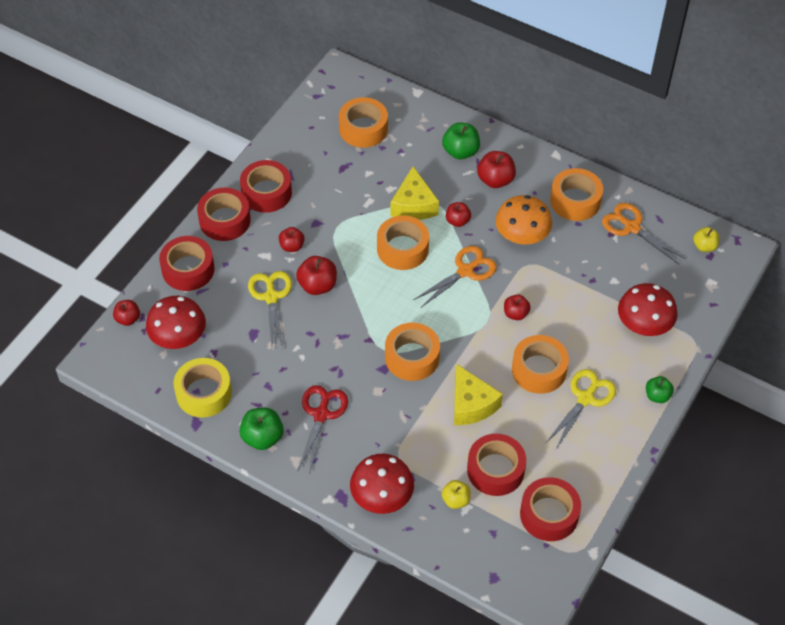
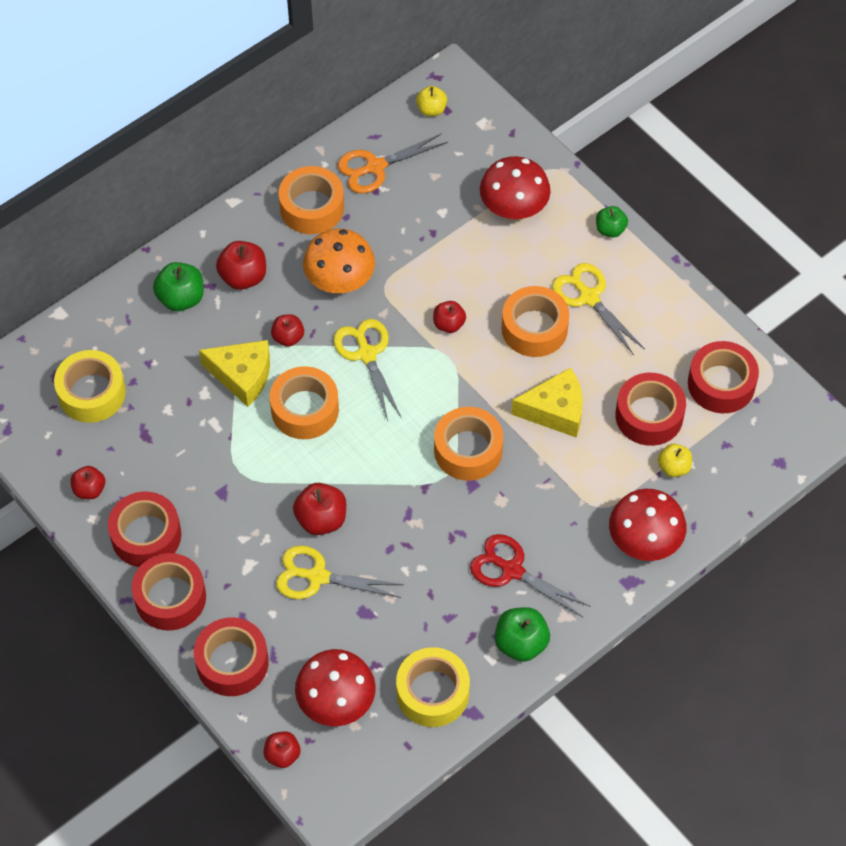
camera: 70 degrees left, 5 degrees up
red apple [279,227,305,252] -> red apple moved to [71,466,105,499]
orange tape [339,97,388,148] -> yellow tape [54,350,126,423]
orange scissors [414,246,497,307] -> yellow scissors [333,319,401,421]

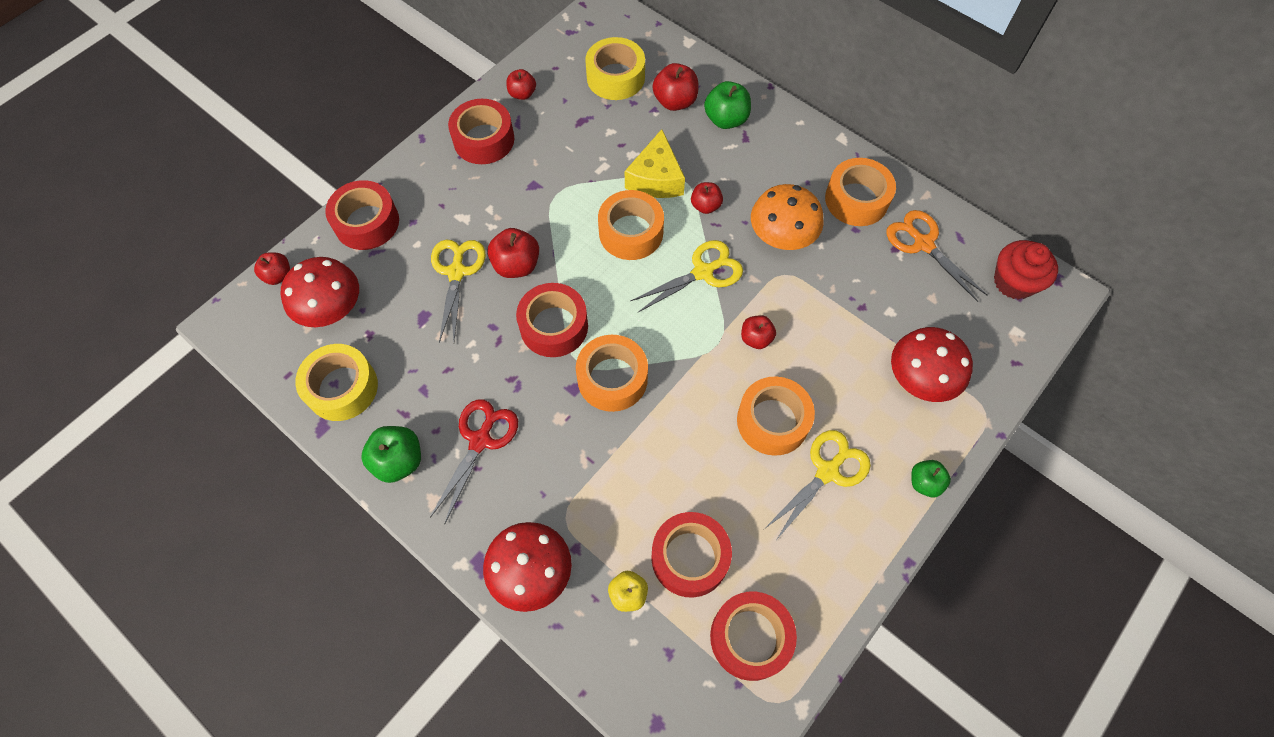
camera: 80 degrees right, 5 degrees up
red tape [132,553,206,631] -> red tape moved to [516,283,588,357]
red apple [216,241,266,290] -> red apple moved to [652,63,698,111]
yellow apple [416,86,447,116] -> red cupcake [994,240,1058,300]
yellow cheese [511,367,583,438] -> none

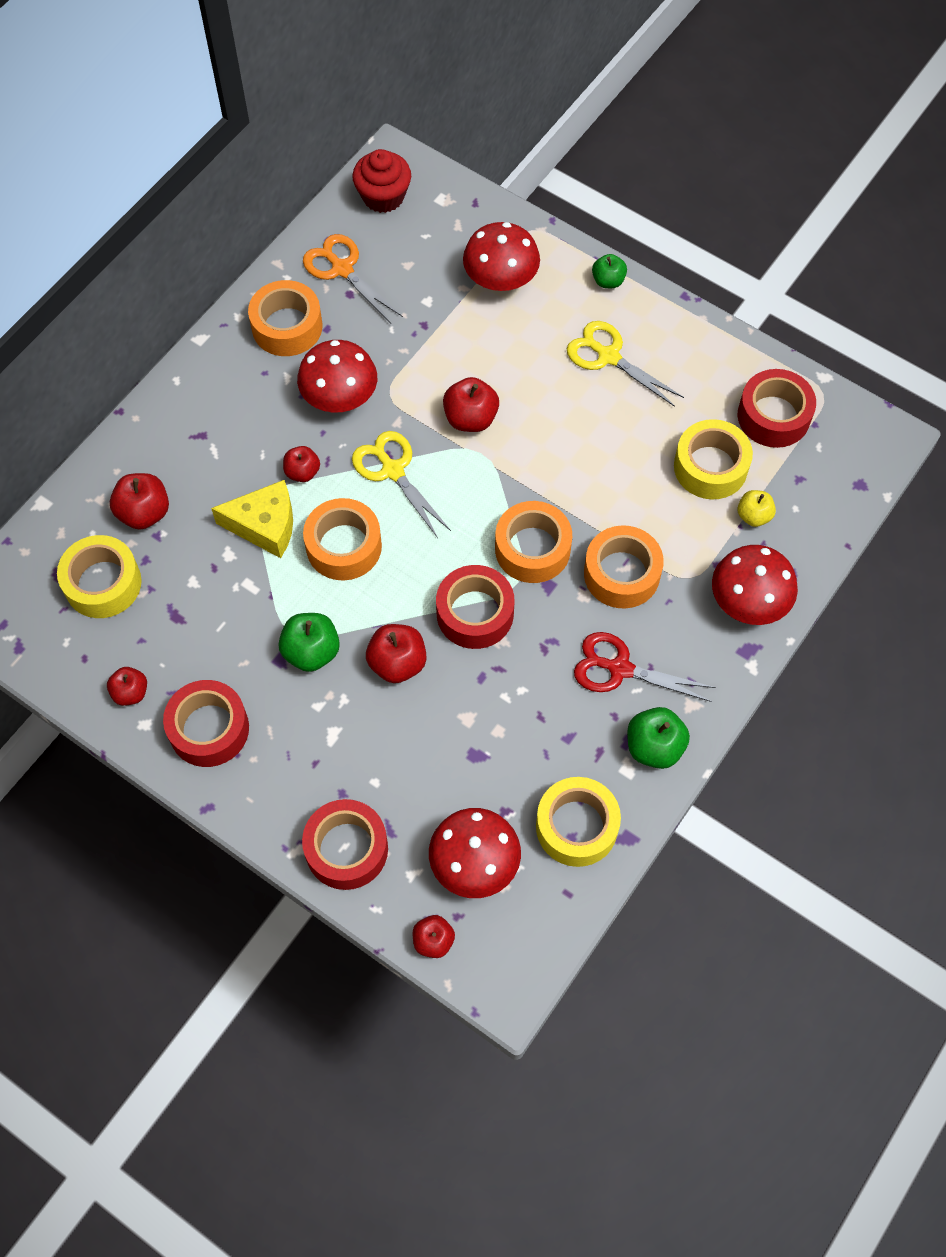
camera: 95 degrees left, 0 degrees up
yellow scissors [431,240,486,343] -> none
red tape [651,512,732,598] -> yellow tape [674,419,753,499]
green apple [704,81,751,129] -> green apple moved to [279,613,340,672]
orange tape [737,376,815,456] -> orange tape moved to [584,525,664,608]
red apple [741,315,776,349] -> red apple [443,377,499,432], size x1.53
orange mushroom [751,184,824,250] -> red mushroom [297,340,377,413]
orange scissors [887,210,987,302] -> orange scissors turned 90 degrees clockwise [303,234,403,323]

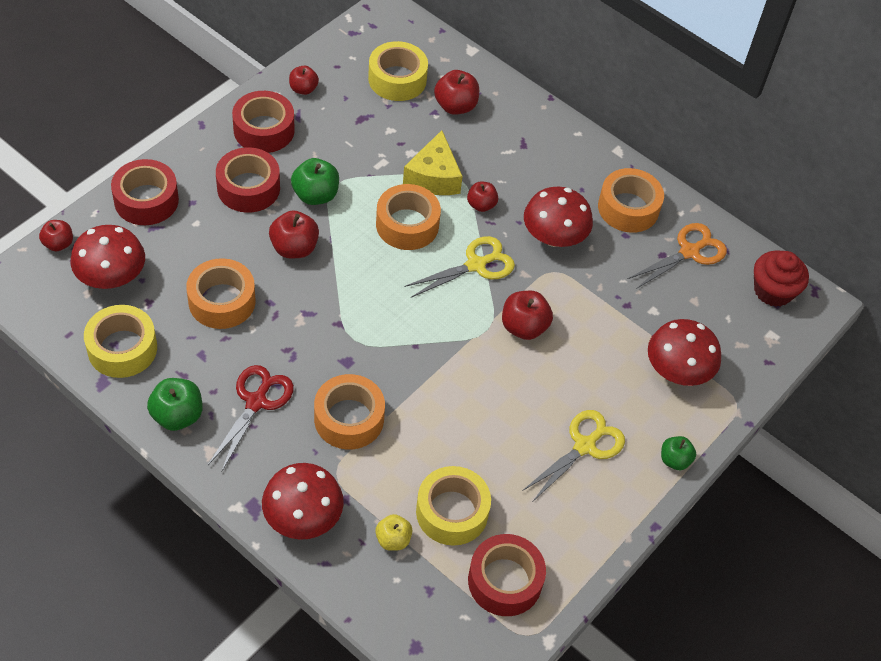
camera: 90 degrees right, 10 degrees down
red tape [436,565,514,649] -> red tape moved to [216,147,280,213]
orange tape [495,501,572,583] -> orange tape moved to [186,258,256,329]

